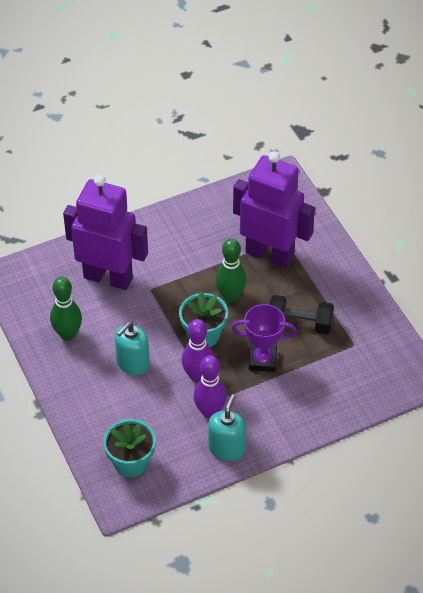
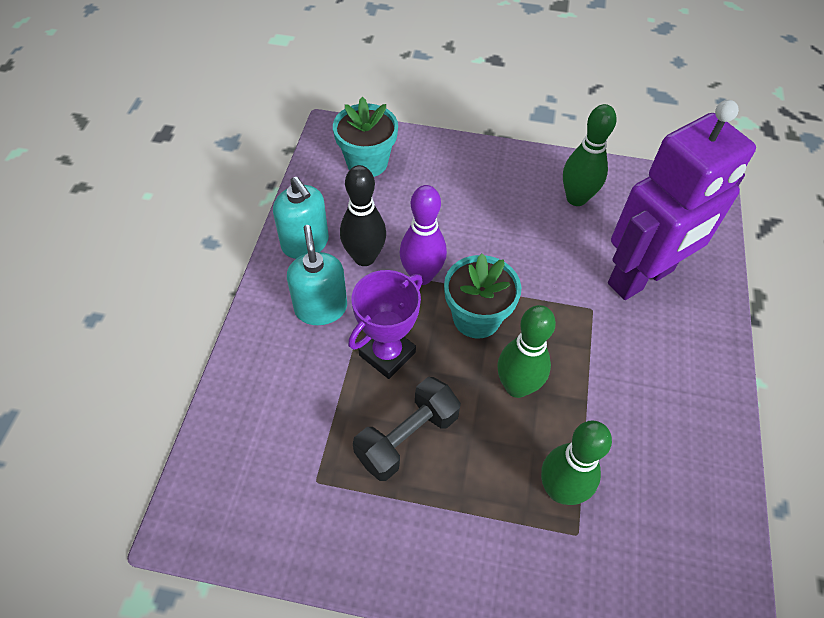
camera: 125 degrees right, 5 degrees up
turquoise soap dispenser [115,322,150,376] -> turquoise soap dispenser moved to [287,225,347,325]
purple bowling pin [194,355,227,419] -> black bowling pin [340,165,386,266]
purple robot [233,151,315,268] -> green bowling pin [541,420,612,505]

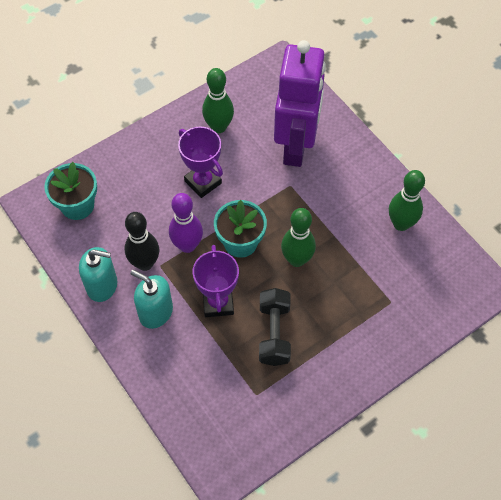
camera: 45 degrees left, 5 degrees up
green bowling pin [541,420,612,505] -> green bowling pin moved to [389,170,425,231]
none -> purple trophy [178,127,223,198]

